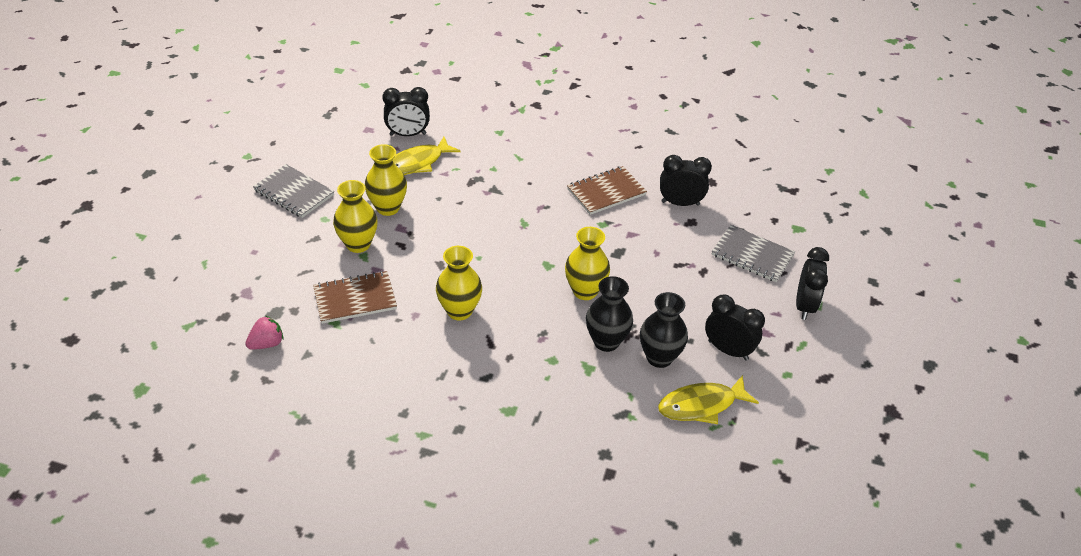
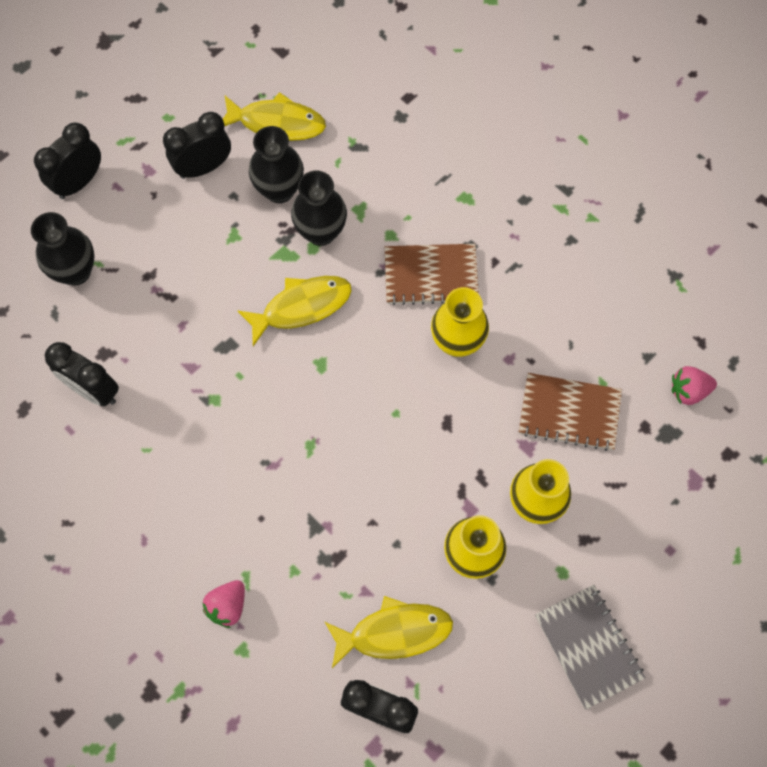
camera: 150 degrees left, 25 degrees up
yellow vase [565,227,610,300] -> yellow fish [237,276,352,346]
brown notebook [567,166,647,215] -> brown notebook moved to [385,244,479,305]
black clock [705,294,765,360] -> black clock turned 90 degrees clockwise [163,112,231,179]
grey notebook [711,225,795,282] -> black vase [31,212,95,286]
none -> pink strawberry [203,580,245,628]

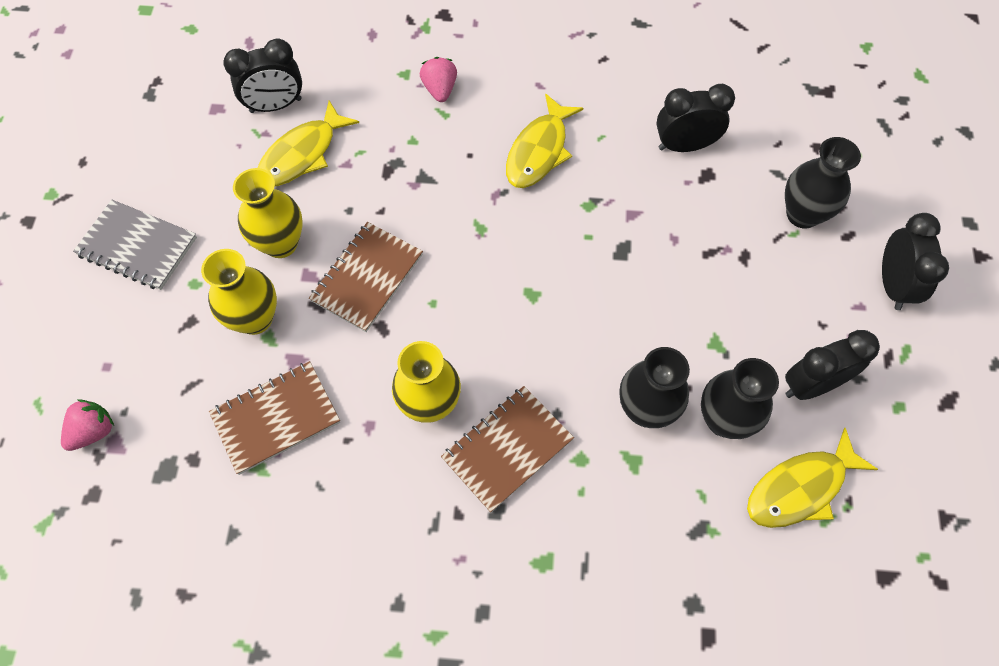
camera: 140 degrees right, 5 degrees down
black clock [163,112,231,179] -> black clock turned 135 degrees counterclockwise [785,330,880,400]
yellow fish [237,276,352,346] -> yellow fish moved to [506,94,583,188]
pink strawberry [672,366,717,405] -> pink strawberry moved to [61,399,114,451]
none -> brown notebook [309,222,423,332]

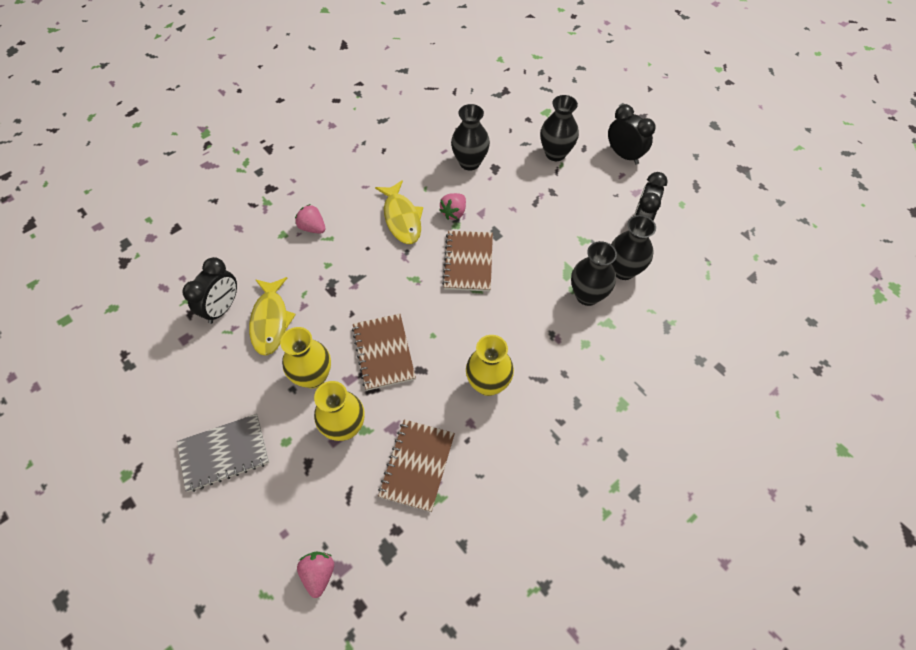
camera: 45 degrees left, 5 degrees down
brown notebook [441,386,574,513] -> brown notebook moved to [442,231,493,291]
black clock [657,84,735,152] -> black vase [451,104,490,171]
yellow fish [747,428,878,528] -> none
none -> pink strawberry [439,193,466,220]

